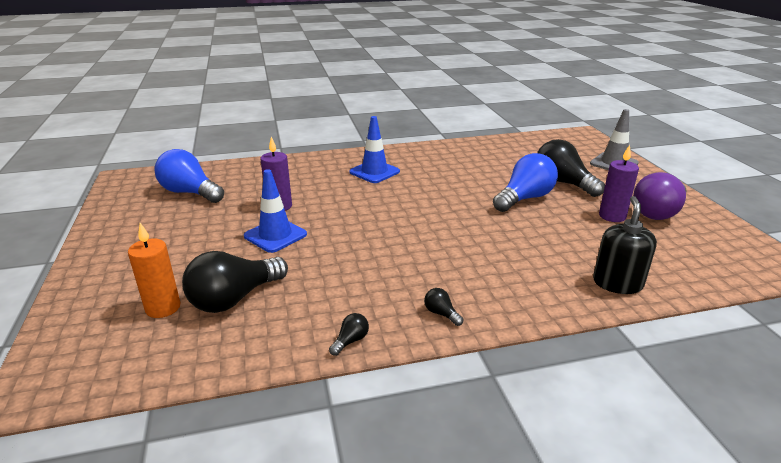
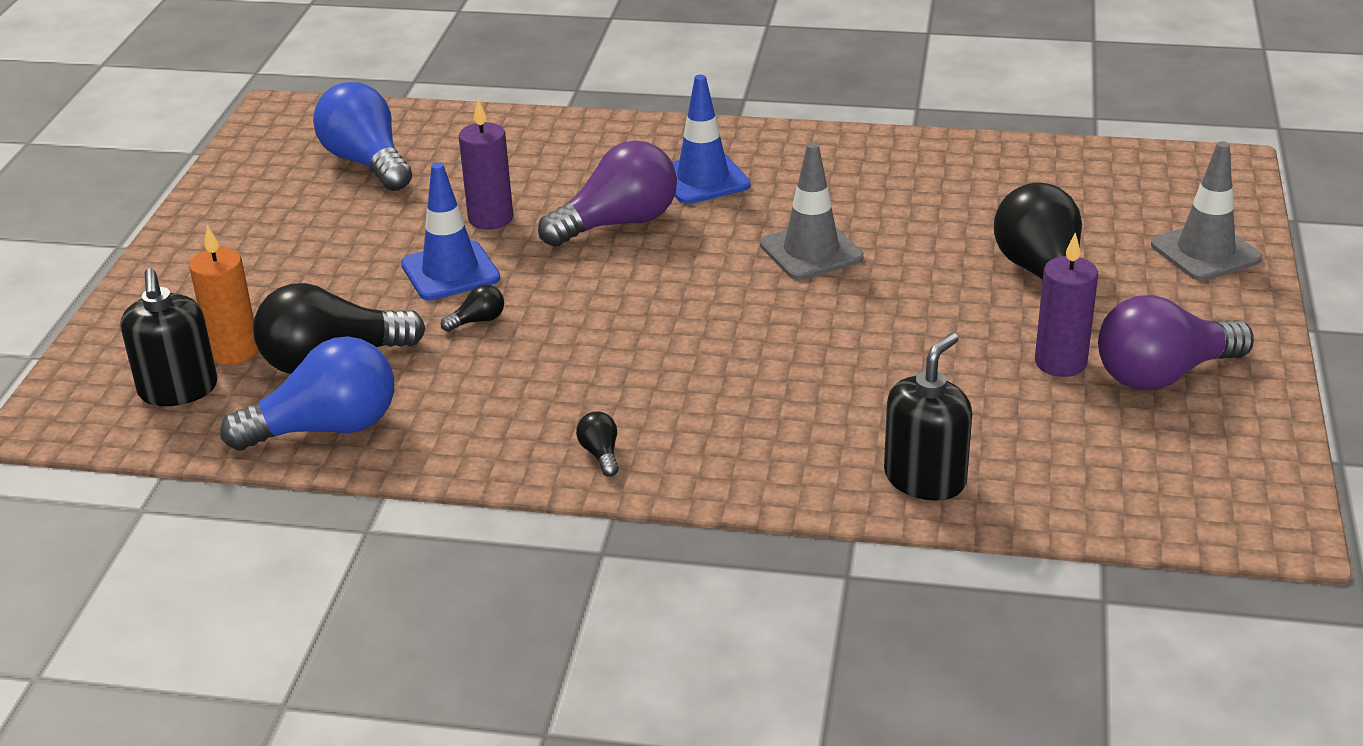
camera: 25 degrees right, 5 degrees up
black light bulb [329,313,369,356] -> black light bulb moved to [441,284,504,332]
blue light bulb [493,153,558,212] -> blue light bulb moved to [220,336,394,451]
none -> black soap dispenser [121,268,217,406]
none -> purple light bulb [538,140,677,247]
none -> grey traffic cone [760,142,864,280]

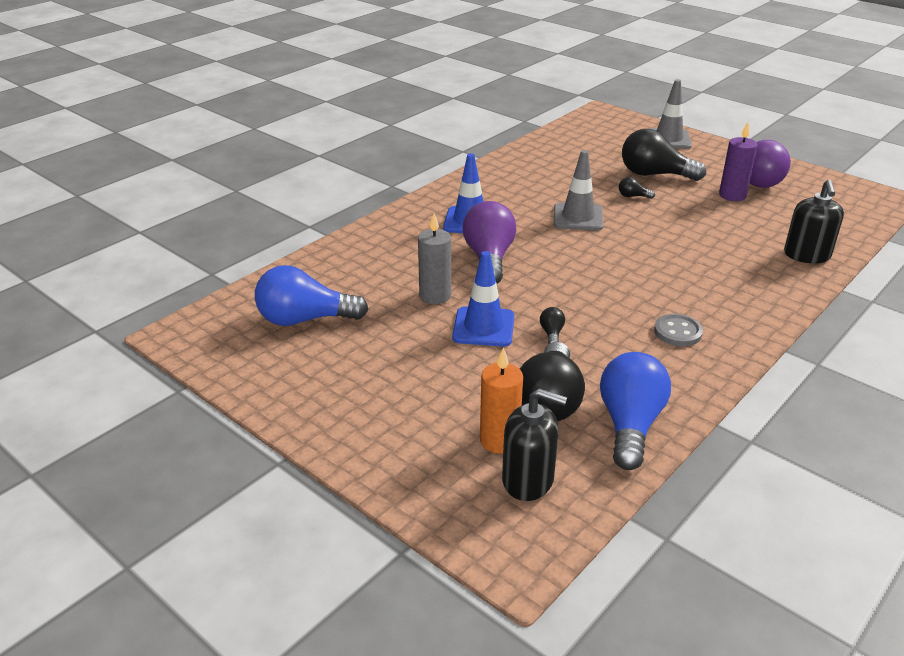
camera: 60 degrees left, 0 degrees up
purple candle [459,99,513,230] -> grey candle [418,213,451,304]
black light bulb [576,411,619,477] -> black light bulb moved to [619,177,655,199]
black soap dispenser [884,333,972,500] -> black soap dispenser turned 150 degrees counterclockwise [784,180,844,263]
none -> grey button [654,314,703,346]

